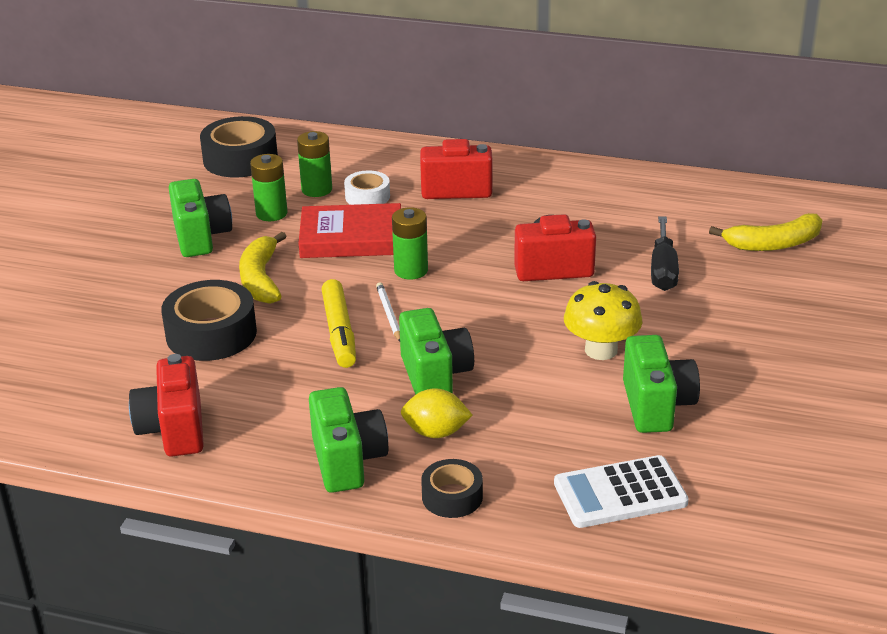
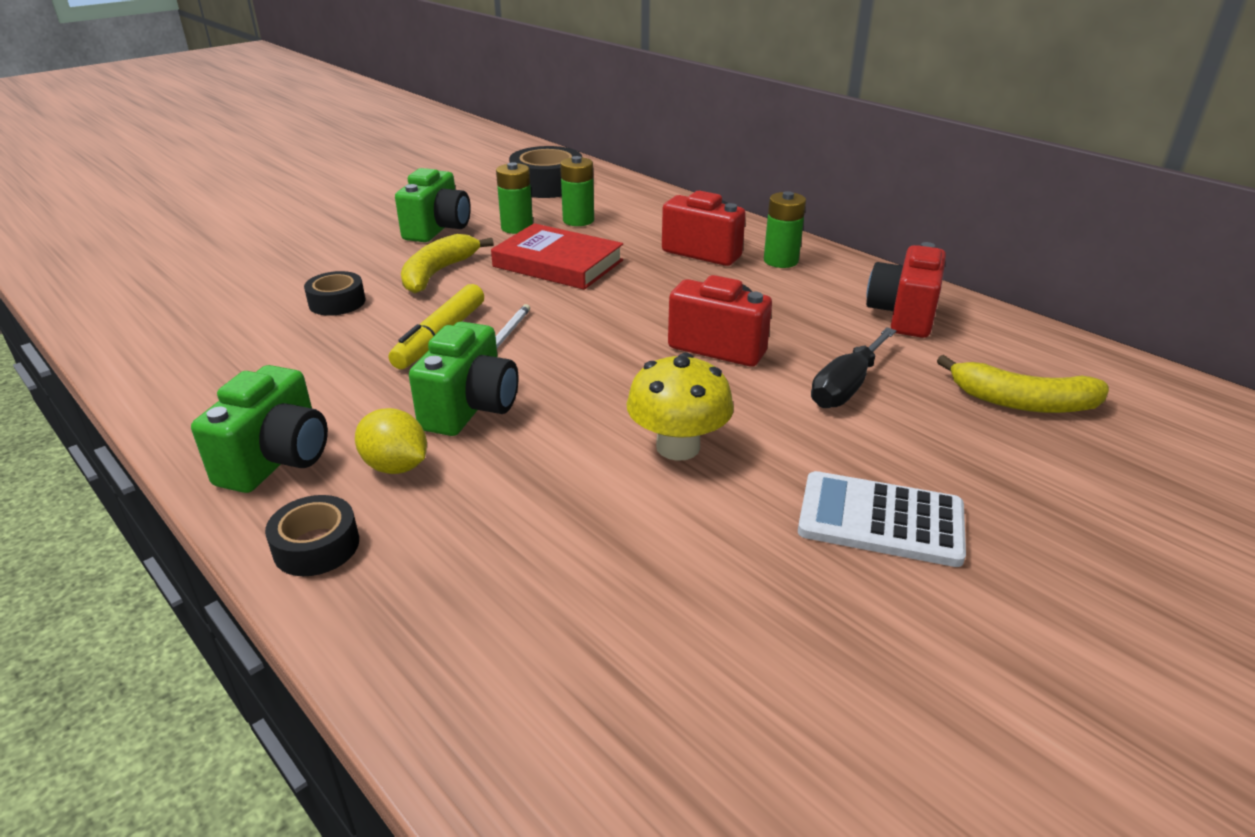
camera: 30 degrees right, 0 degrees up
red camera [129,354,204,457] -> red camera moved to [866,242,946,338]
black tape [161,280,257,361] -> black tape [304,271,365,316], size x0.58
white tape [344,171,390,205] -> none
green battery [392,207,428,279] -> green battery moved to [764,191,806,268]
white calculator [554,455,689,528] -> white calculator moved to [798,471,966,567]
green camera [623,335,700,433] -> none

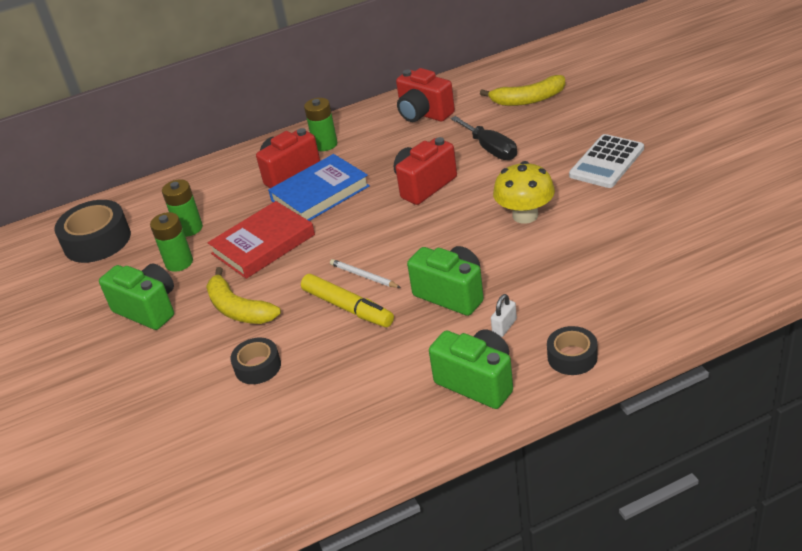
camera: 65 degrees left, 5 degrees up
yellow lemon [355,408,427,474] -> white padlock [491,294,517,337]
yellow banana [937,355,1109,413] -> yellow banana turned 45 degrees clockwise [480,75,565,106]
none -> blue book [268,154,370,221]

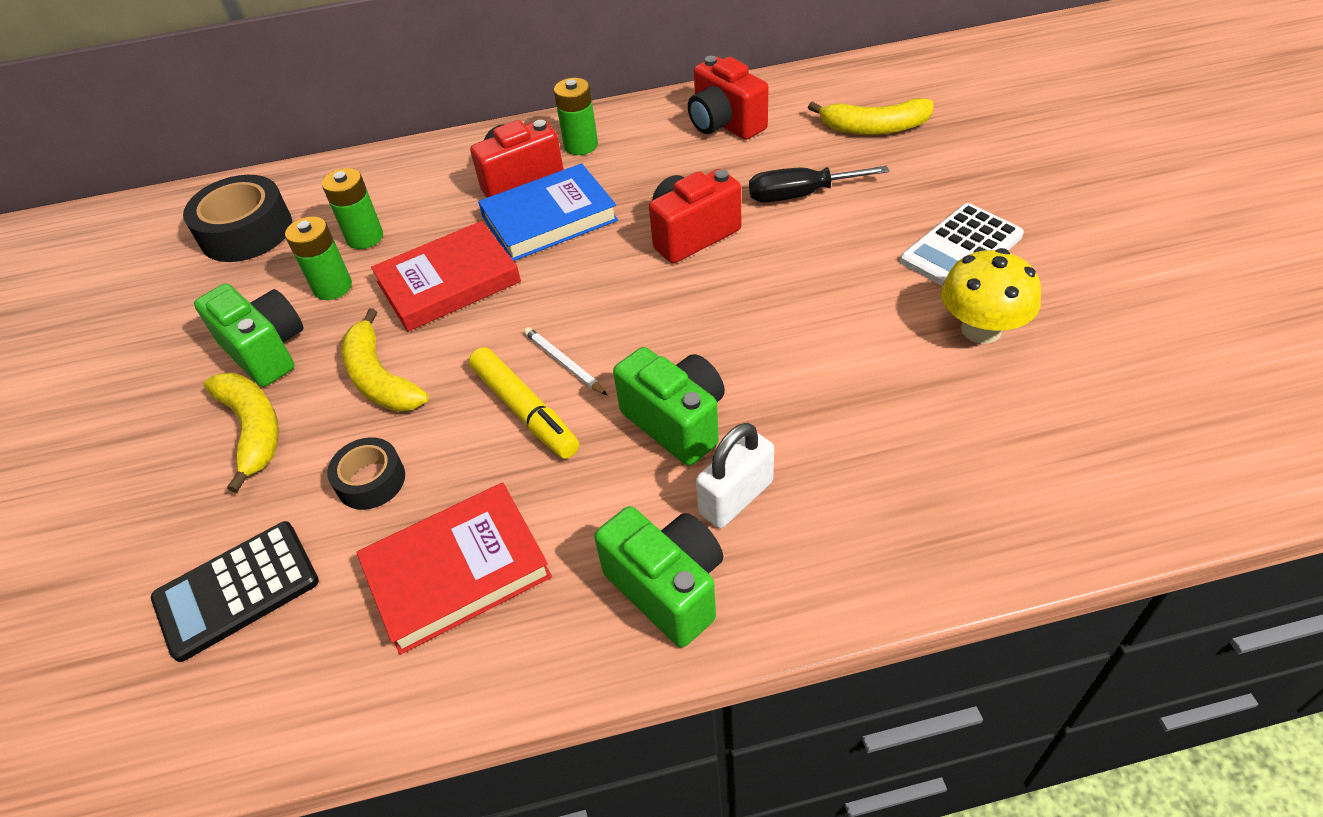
camera: 10 degrees right, 10 degrees up
black screwdriver [451,116,517,160] -> black screwdriver turned 105 degrees clockwise [749,166,889,202]
white padlock [491,294,517,337] -> white padlock [696,423,774,528], size x1.71
yellow mushroom [493,161,555,224] -> yellow mushroom moved to [941,248,1041,344]
black tape [547,326,598,375] -> none
none -> black calculator [151,521,319,662]
none -> yellow banana [204,373,279,493]
none -> red book [356,483,552,655]

